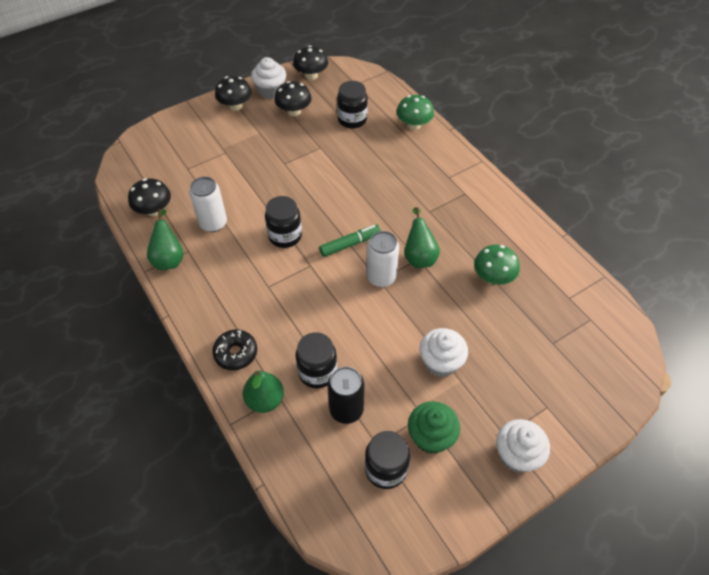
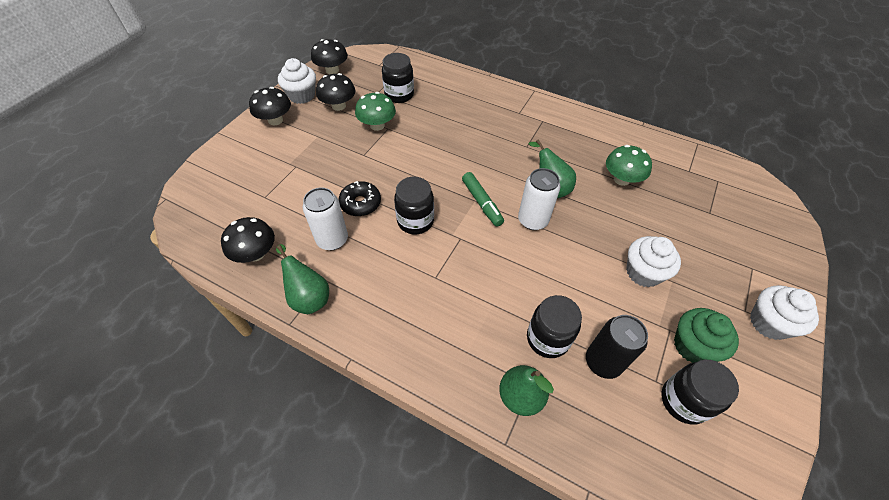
camera: 30 degrees left, 0 degrees up
black donut [212,329,257,370] -> black donut moved to [338,181,381,216]
green marker [319,225,381,257] -> green marker turned 120 degrees clockwise [462,172,504,227]
green mushroom [396,95,434,130] -> green mushroom moved to [355,92,396,131]

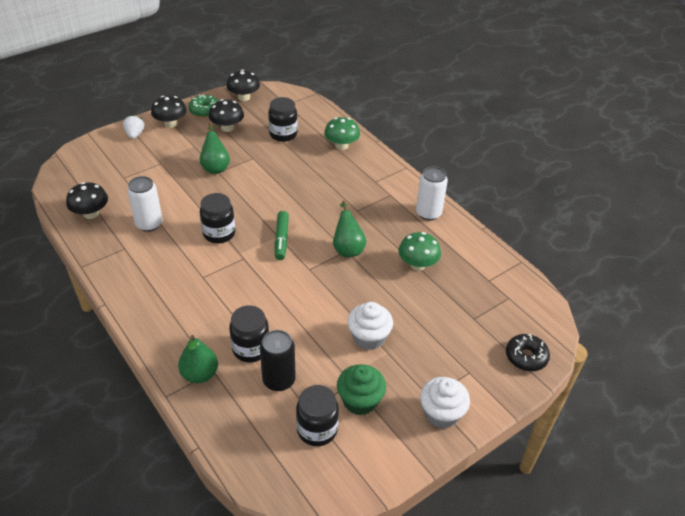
camera: 25 degrees right, 10 degrees down
green pear [276,244,329,314] -> green pear moved to [200,123,230,174]
white cupcake [278,58,316,104] -> green donut [189,95,218,118]
black donut [338,181,381,216] -> black donut moved to [506,334,550,371]
green mushroom [355,92,396,131] -> green mushroom moved to [324,117,360,150]
white can [518,168,560,230] -> white can moved to [416,166,448,220]
none -> white strawberry [123,115,144,139]

